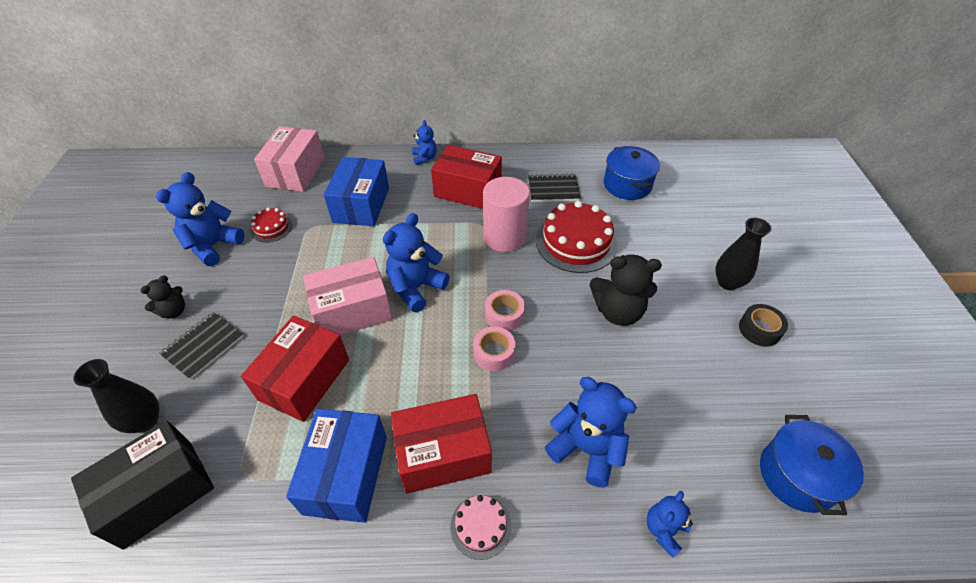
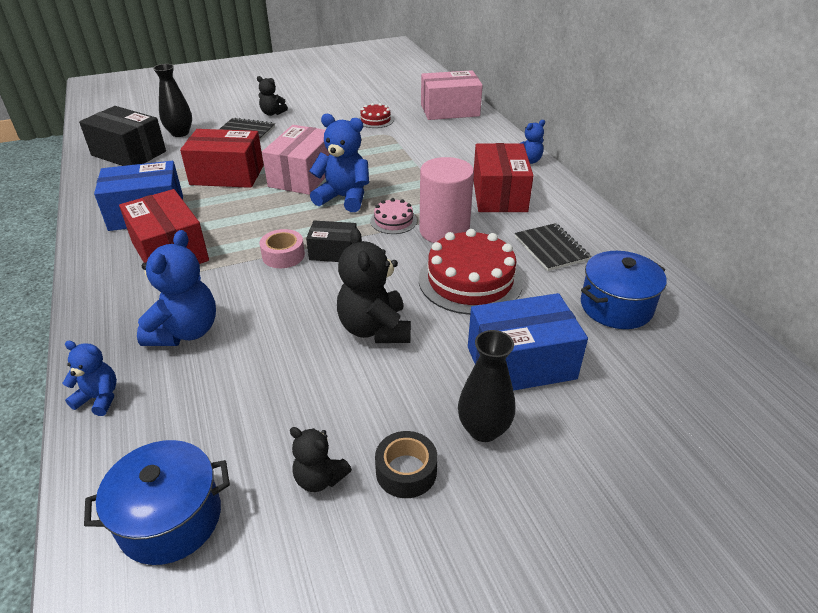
camera: 70 degrees right, 10 degrees down
blue teddy bear [156,172,245,266] -> none
pink box [303,257,393,335] -> pink box turned 60 degrees clockwise [262,125,330,195]
blue box [324,157,389,226] -> blue box moved to [468,293,588,391]
pink cake [450,495,512,560] -> pink cake moved to [371,198,417,234]
pink tape [485,290,525,331] -> black box [306,221,357,262]
none -> black teddy bear [290,427,352,492]

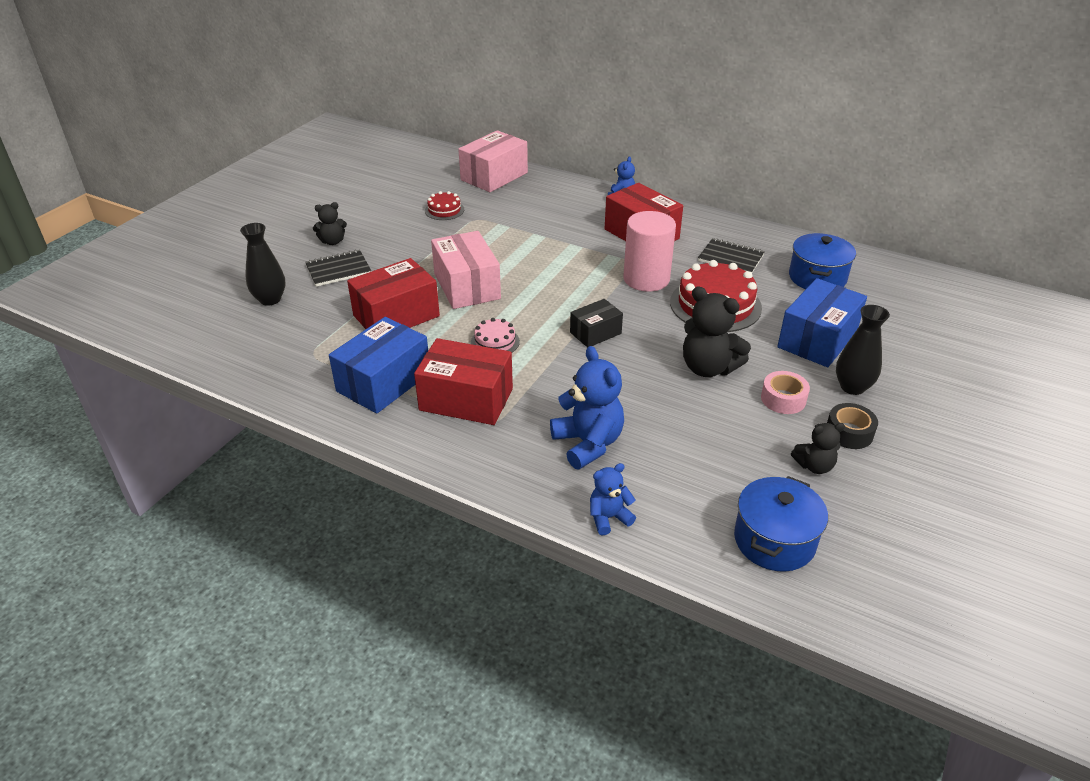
camera: 40 degrees left, 0 degrees up
black box [79,106,166,166] -> none
pink tape [260,229,305,268] -> pink tape moved to [761,371,810,414]
blue teddy bear [309,113,369,212] -> none
pink cake [371,198,417,234] -> pink cake moved to [471,318,520,352]

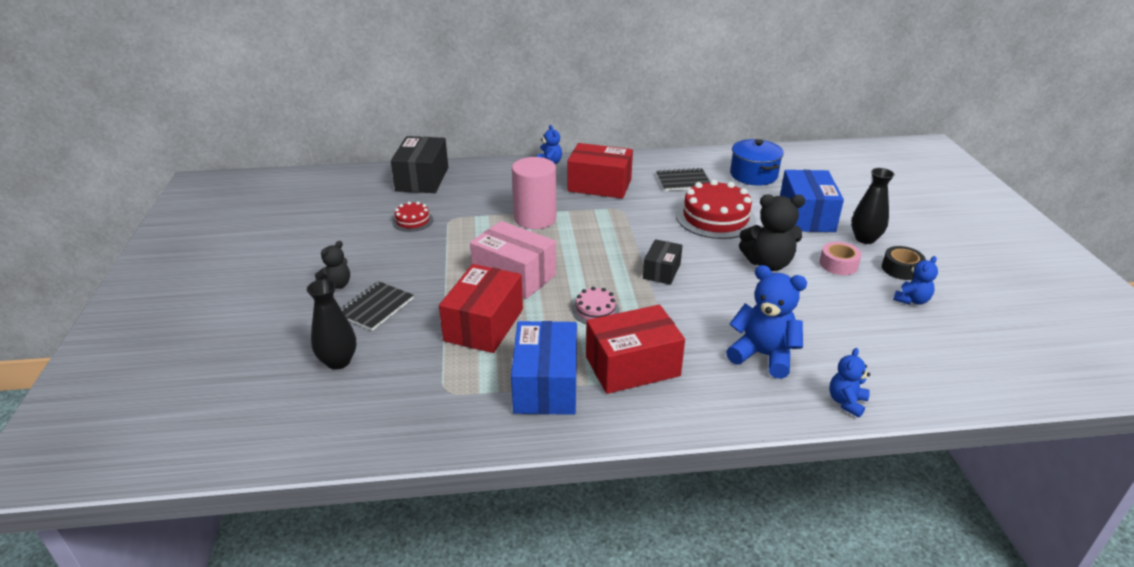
camera: 35 degrees left, 5 degrees down
pink box [458,130,528,192] -> black box [391,136,448,193]
pink cylinder [623,211,676,292] -> pink cylinder moved to [512,157,556,229]
blue pot [734,476,828,572] -> none
black teddy bear [791,423,845,474] -> blue teddy bear [893,256,938,305]

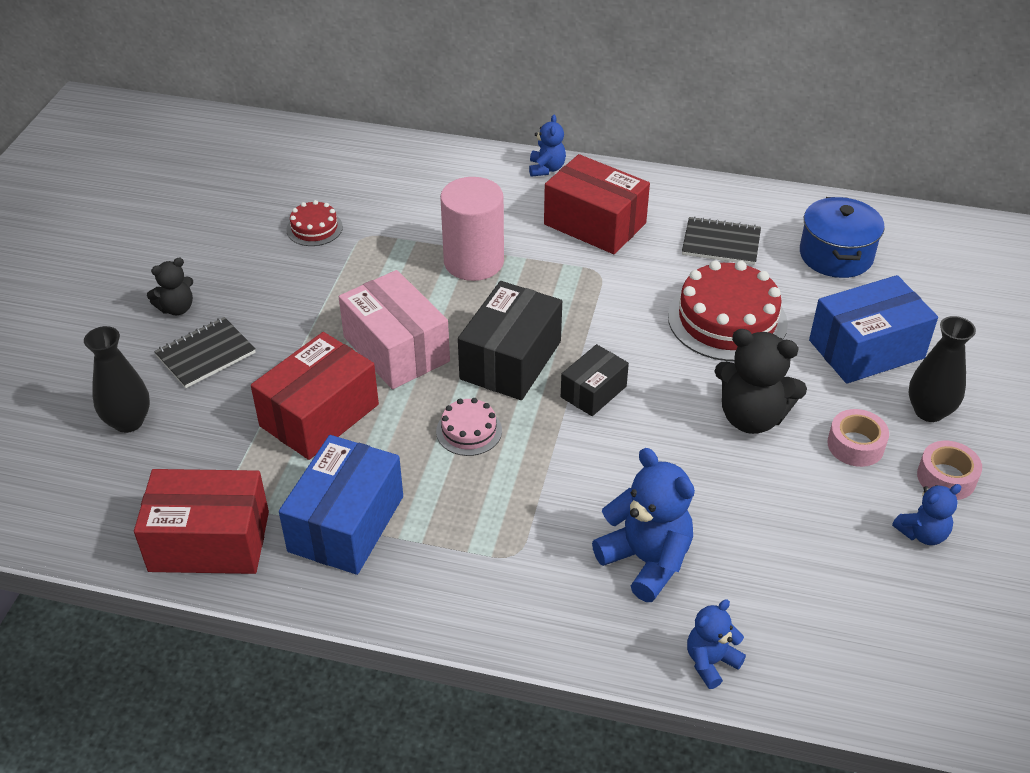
camera: 20 degrees right, 10 degrees up
black box [391,136,448,193] -> black box moved to [458,281,562,400]
red box [586,305,685,394] -> red box moved to [134,469,269,574]
blue box [780,170,844,232] -> blue box turned 45 degrees clockwise [809,275,938,384]
black tape [882,246,926,280] -> pink tape [917,441,982,500]

